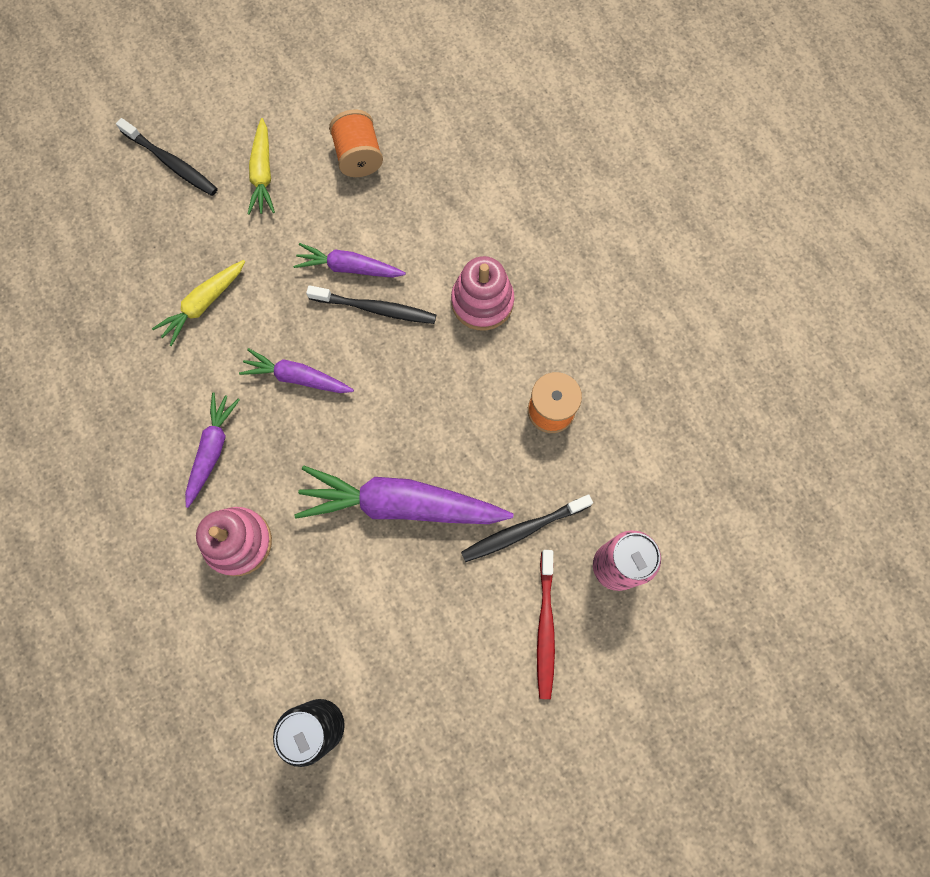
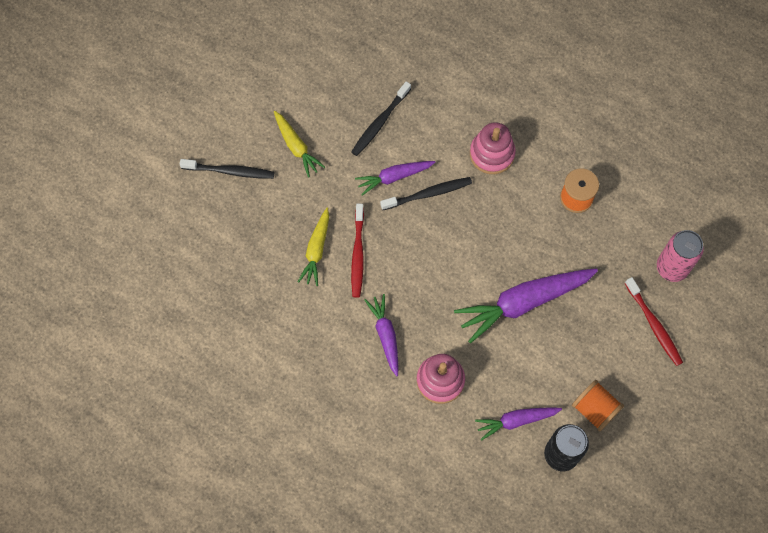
camera: 30 degrees left, 5 degrees down
purple carrot [239,348,354,393] -> purple carrot moved to [475,407,562,441]
orange spool [329,109,383,177] -> orange spool moved to [572,380,624,431]
black toothbrush [461,494,593,562] -> black toothbrush moved to [351,81,411,156]
none -> red toothbrush [351,204,364,298]

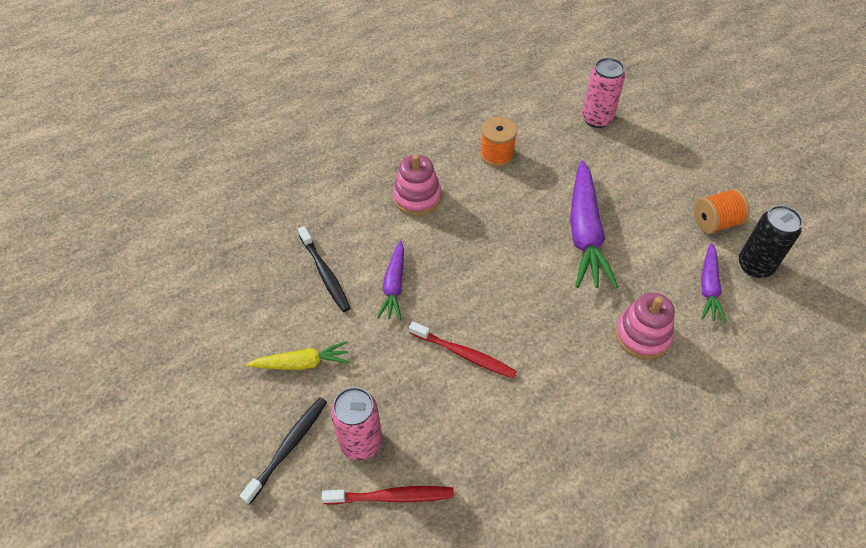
camera: 65 degrees left, 15 degrees down
yellow carrot [298,208,329,286] -> none
purple carrot [365,294,398,376] -> none
black toothbrush [380,177,472,210] -> none
red toothbrush [625,277,683,366] -> red toothbrush moved to [322,486,454,505]
none -> pink can [331,387,382,460]

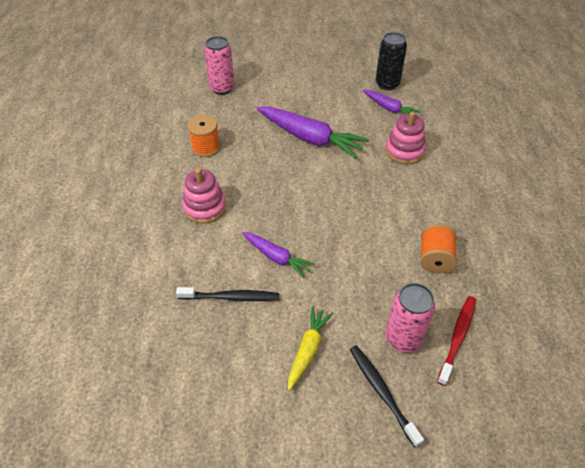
camera: 60 degrees left, 5 degrees down
red toothbrush [409,321,517,379] -> none
orange spool [694,189,750,234] -> orange spool moved to [420,224,457,273]

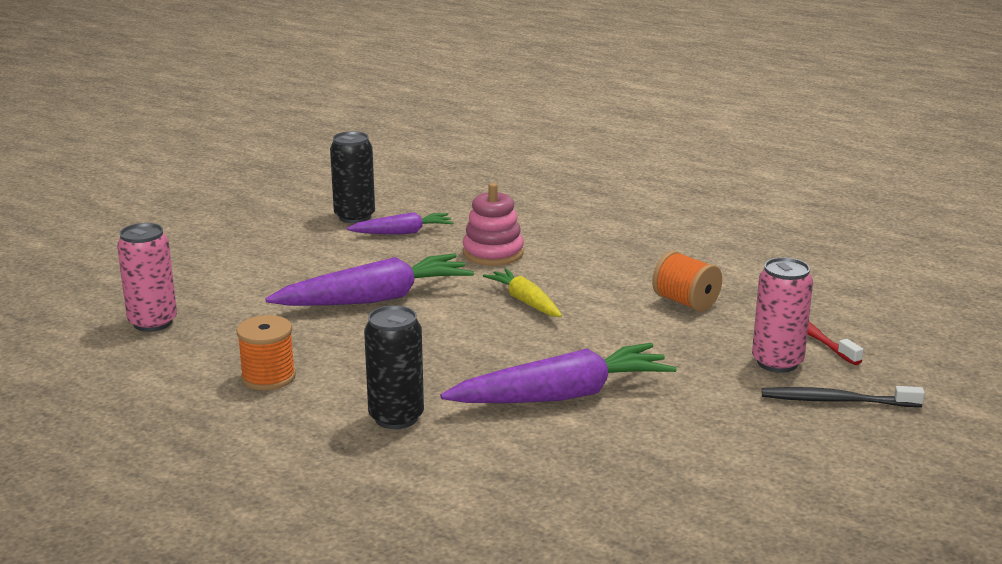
camera: 55 degrees left, 25 degrees down
black toothbrush [176,287,279,301] -> none
pink stacking toy [182,168,226,224] -> black can [364,305,424,429]
purple carrot [242,232,315,278] -> purple carrot [440,343,677,403], size x1.77
yellow carrot [288,306,333,391] -> yellow carrot moved to [483,268,562,317]

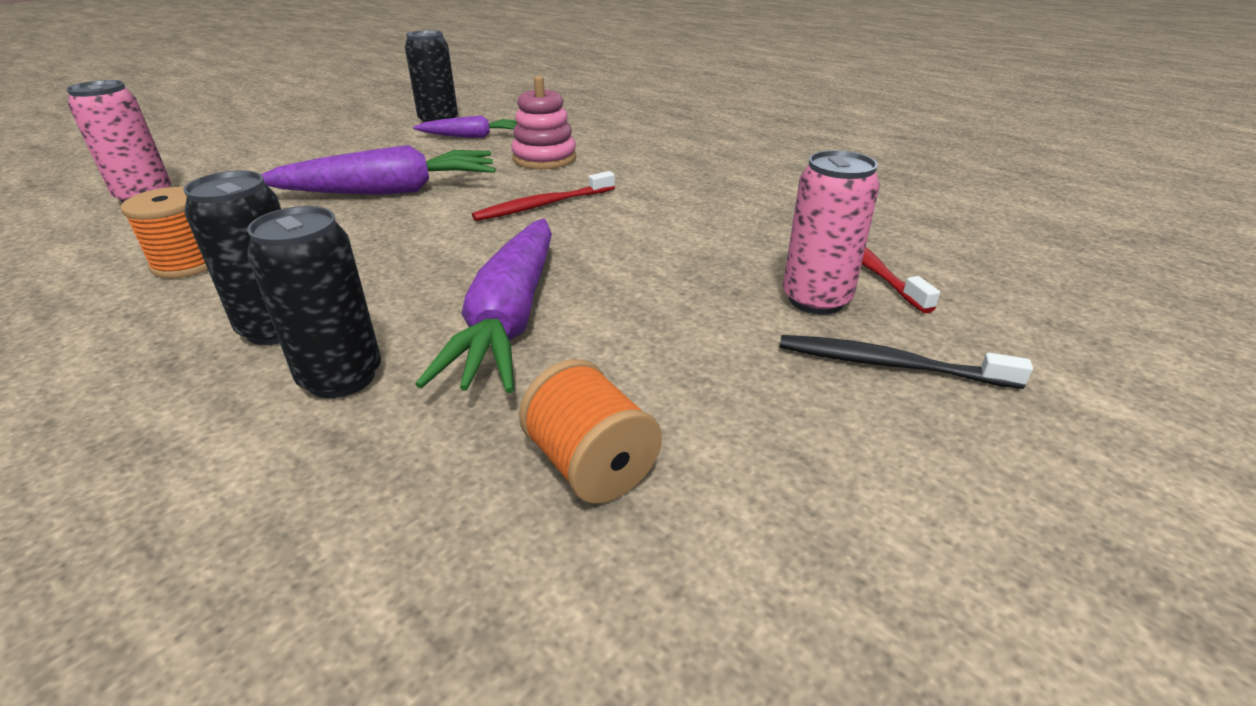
camera: 10 degrees right, 10 degrees up
purple carrot [440,343,677,403] -> purple carrot turned 105 degrees clockwise [415,219,552,393]
yellow carrot [483,268,562,317] -> red toothbrush [472,171,615,221]
orange spool [652,251,722,312] -> orange spool moved to [519,359,662,504]
none -> black can [247,206,381,398]

